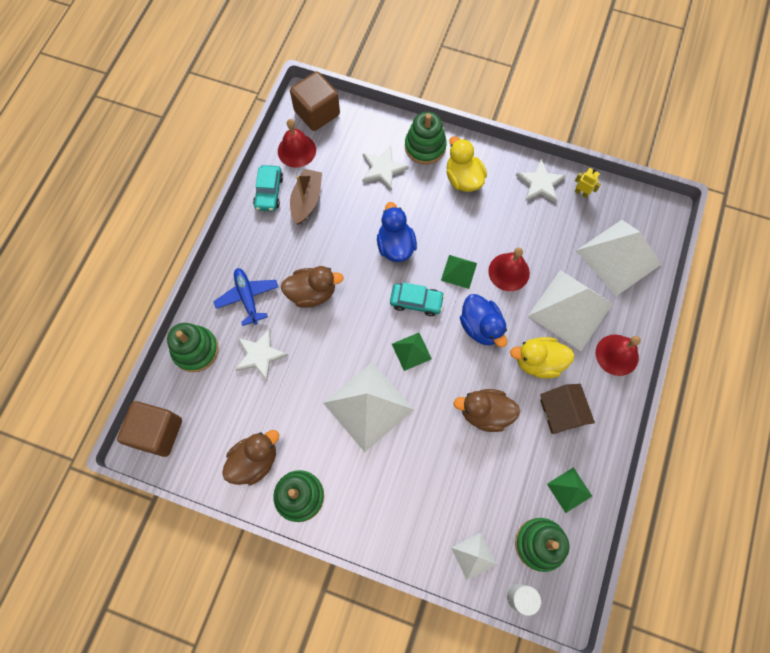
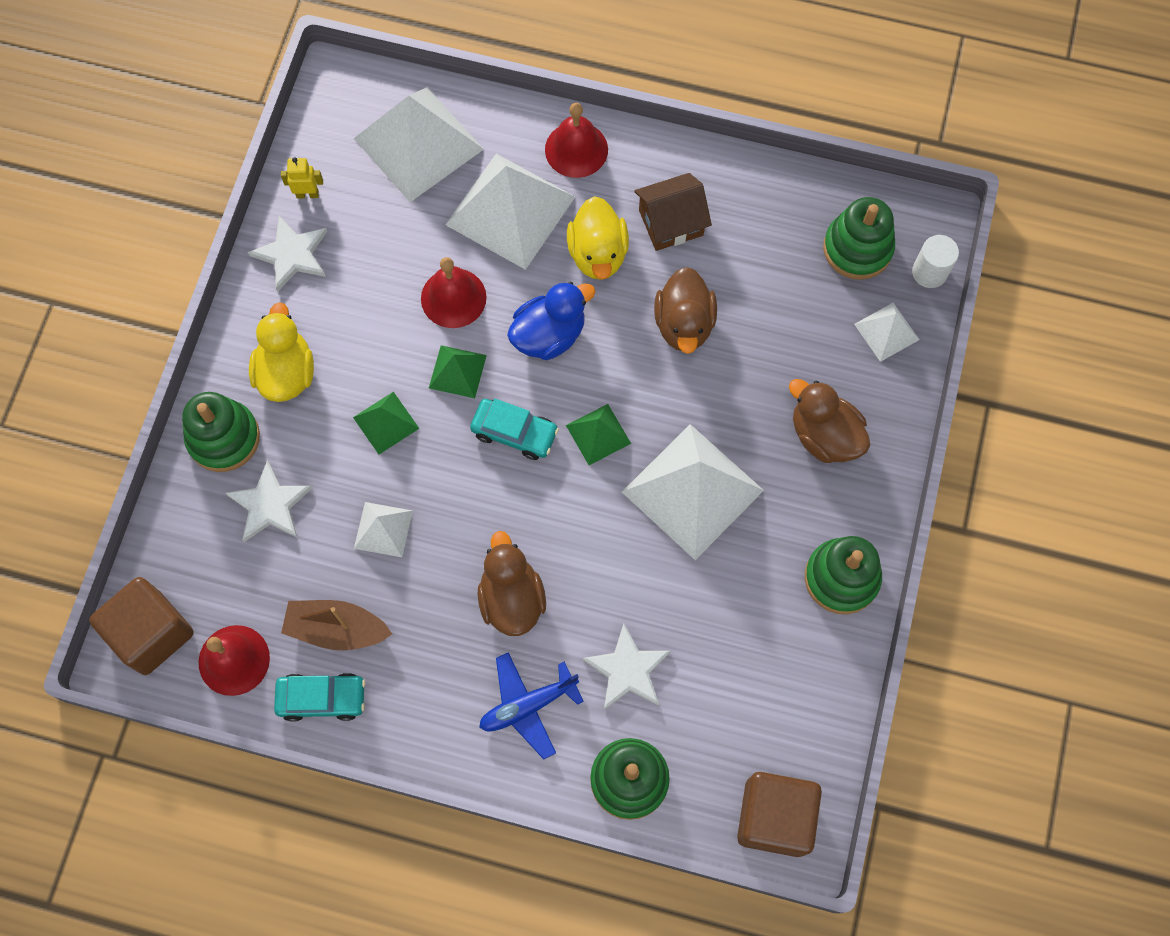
camera: 95 degrees left, 0 degrees up
brown duck [222,430,279,486] -> brown duck moved to [789,379,870,463]
blue duck [377,202,417,262] -> none
turquoise car [390,282,445,316] -> turquoise car turned 105 degrees clockwise [470,399,559,460]
yellow duck [446,136,487,192] -> yellow duck turned 120 degrees clockwise [249,302,314,402]
green pyramid [547,467,592,513] -> green pyramid moved to [353,392,420,454]
yellow robot [575,168,601,198] -> yellow robot turned 60 degrees clockwise [281,157,323,199]
none -> white pyramid [354,502,413,557]

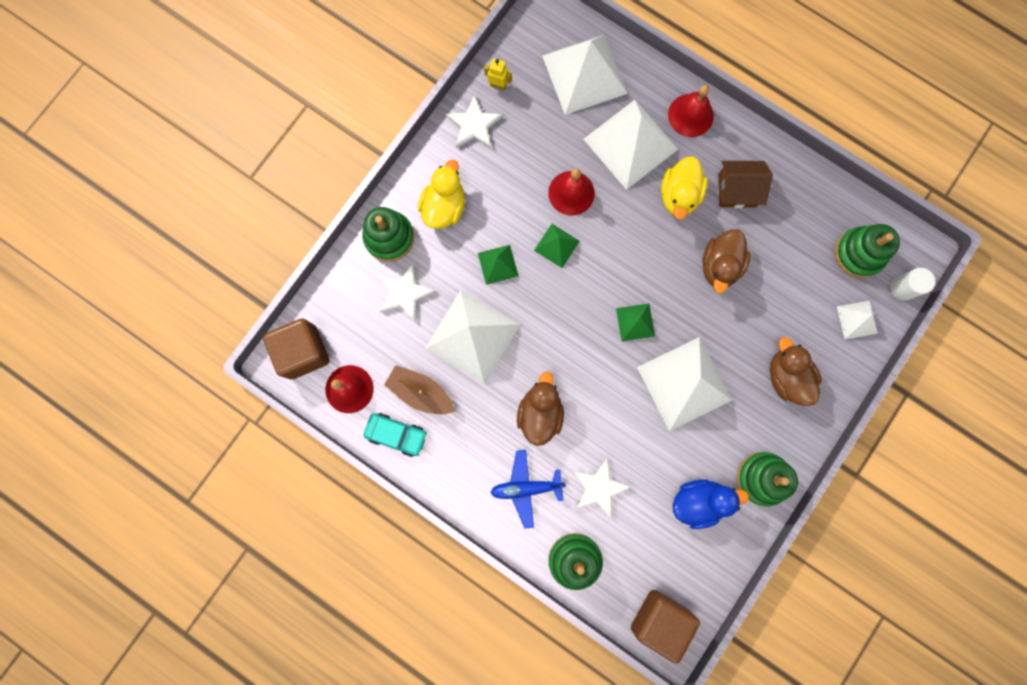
camera: 20 degrees right, 10 degrees up
white pyramid [354,502,413,557] -> white pyramid [425,290,521,385], size x2.06
turquoise car [470,399,559,460] -> none
blue duck [507,282,596,360] -> blue duck moved to [673,479,749,529]

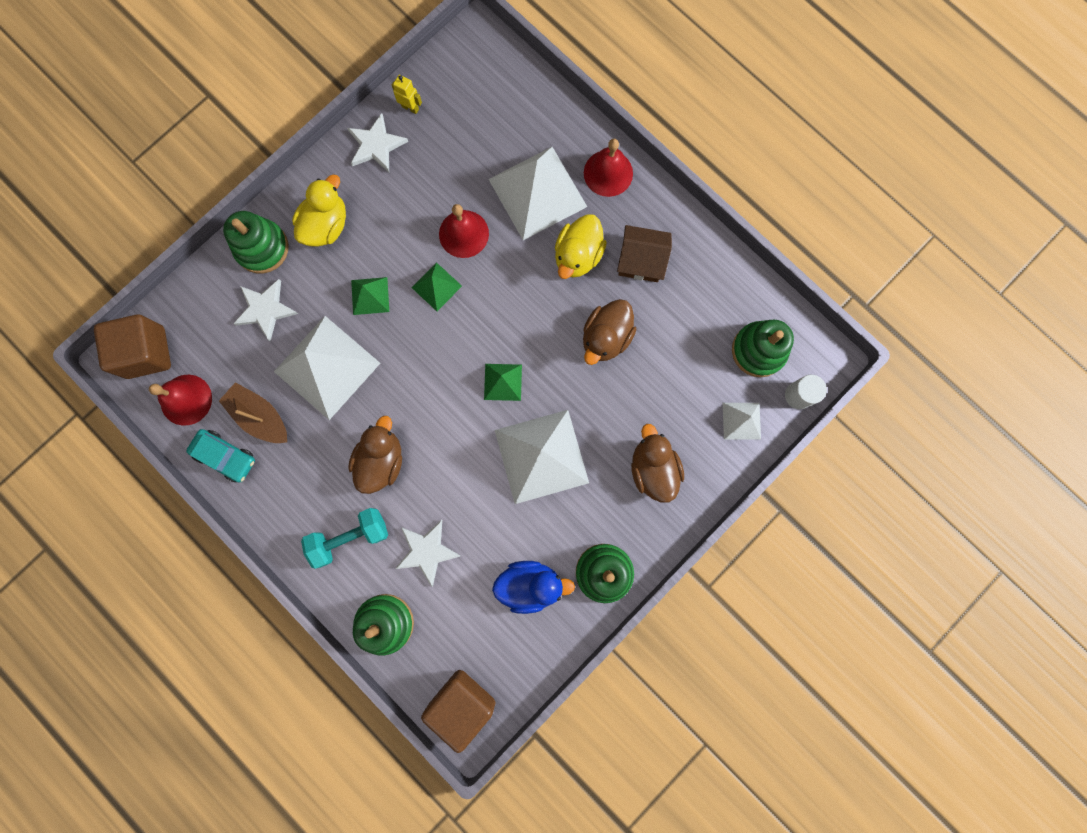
camera: 10 degrees right, 0 degrees up
blue plane [490,450,566,529] -> turquoise dumbbell [301,508,388,569]
white pyramid [542,35,628,115] -> none

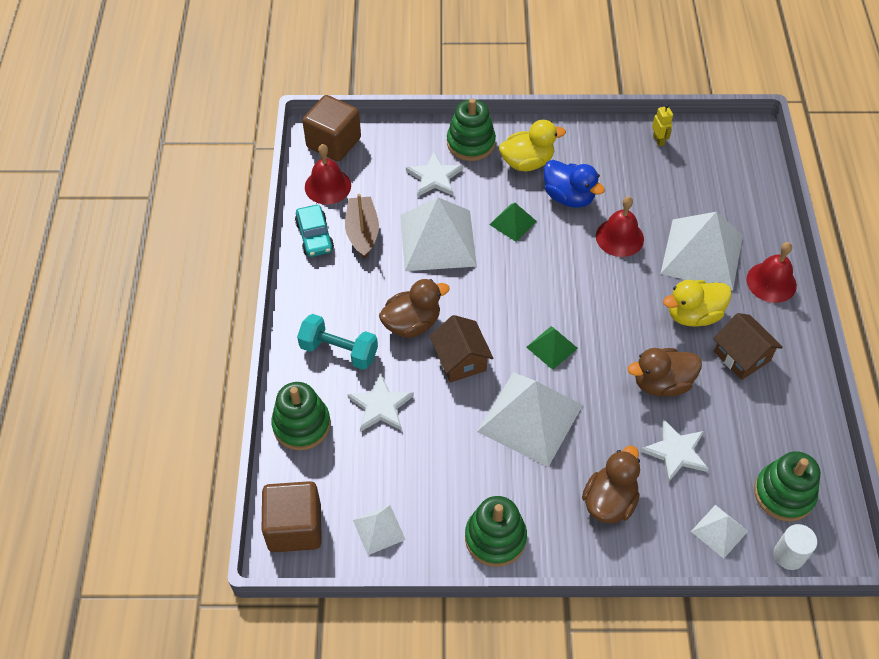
camera: 45 degrees right, 25 degrees down
white star [347,113,408,172] -> white star moved to [640,419,709,483]
green pyramid [411,262,462,311] -> none
blue duck [492,561,575,614] -> blue duck moved to [544,160,605,208]
none -> white pyramid [353,505,406,555]
none -> brown house [430,315,493,383]

